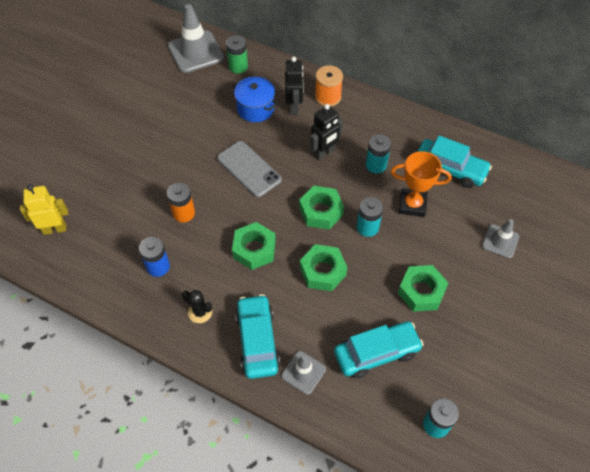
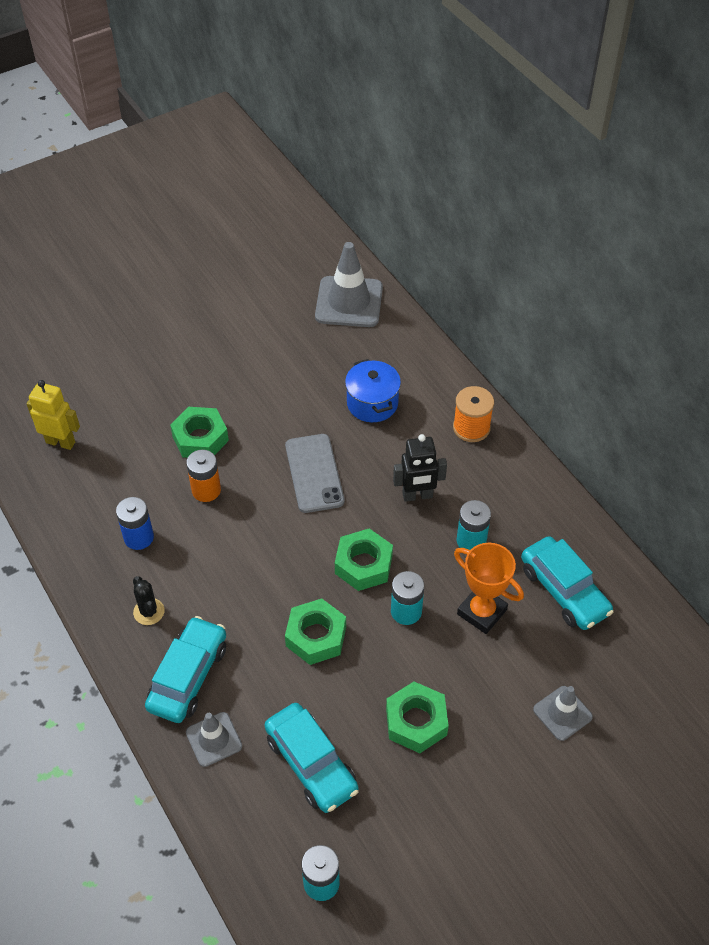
camera: 30 degrees right, 5 degrees down
green battery [226,35,248,74] -> none
green nut [232,222,276,270] -> green nut moved to [170,407,229,458]
black robot [285,57,304,115] -> none
turquoise car [334,321,424,379] -> turquoise car turned 45 degrees clockwise [265,703,359,813]

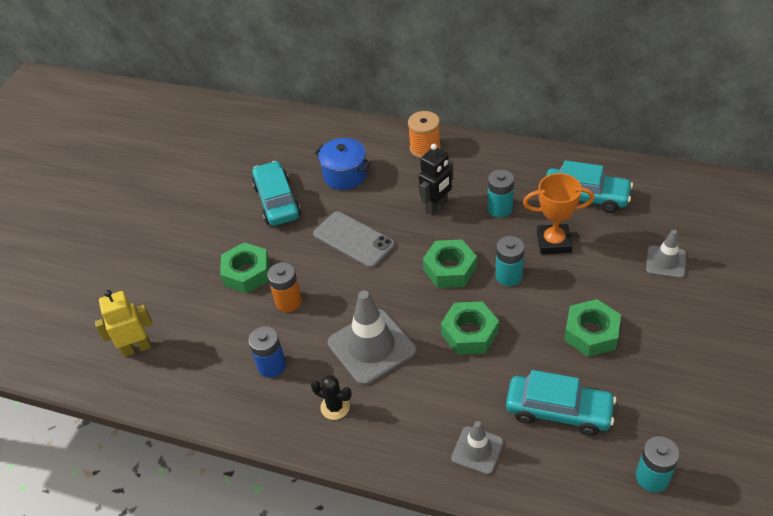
camera: 35 degrees left, 5 degrees down
turquoise car [145,616,226,723] -> turquoise car moved to [252,161,301,226]
grey traffic cone [315,242,383,327] -> grey traffic cone moved to [328,290,416,385]

